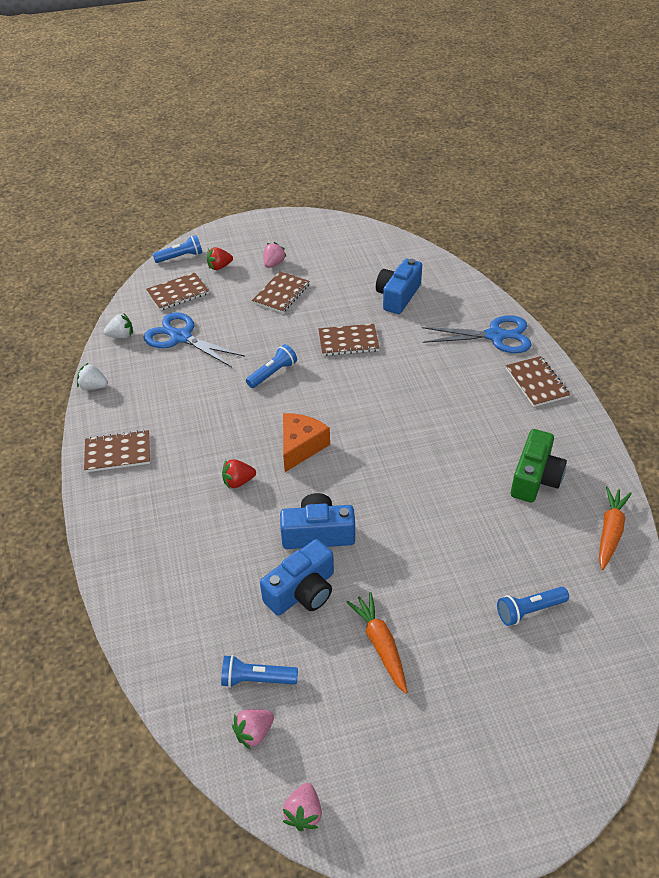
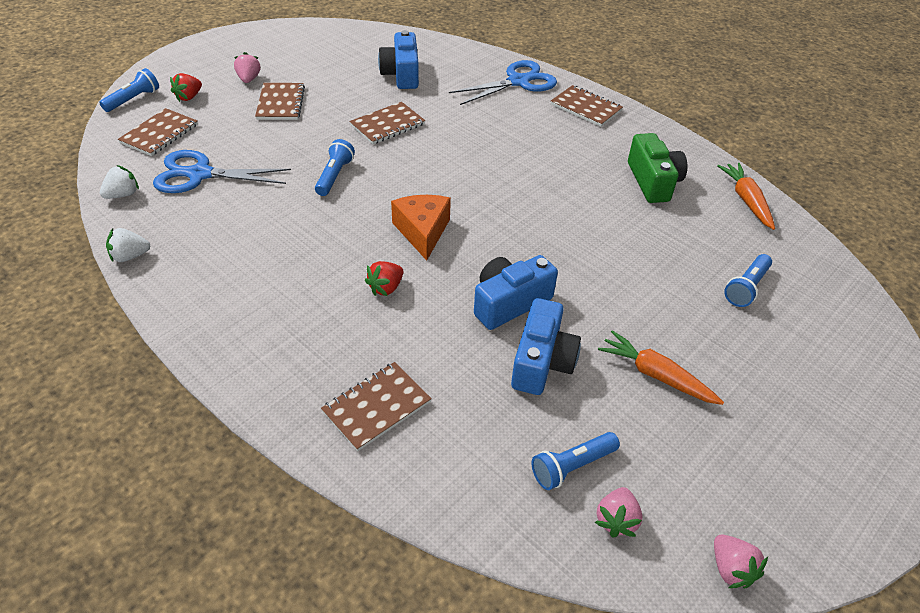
camera: 35 degrees left, 0 degrees up
brown notebook [84,430,150,472] -> brown notebook moved to [321,362,432,451]

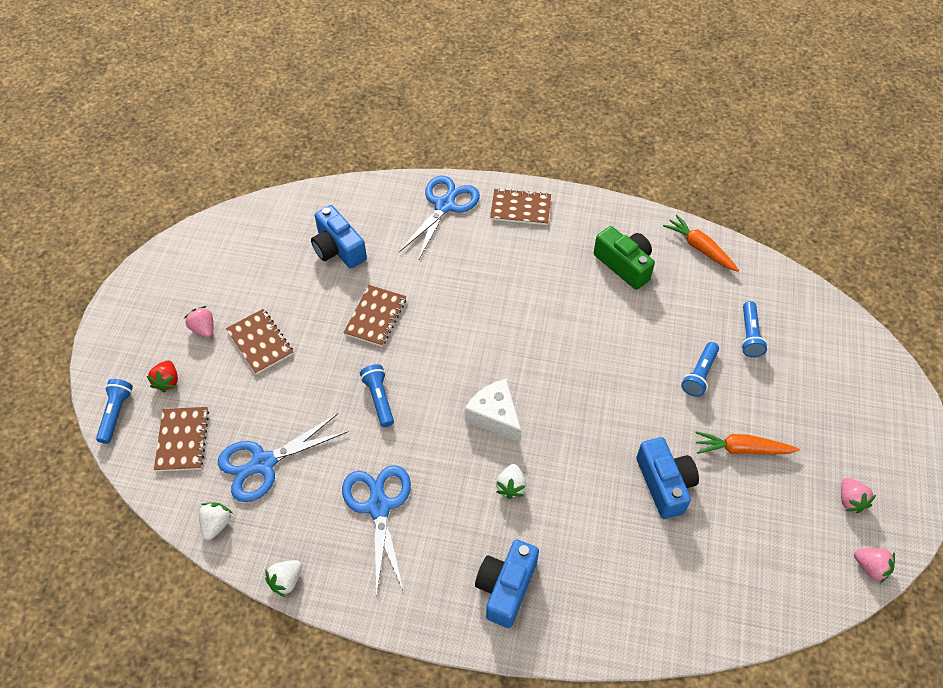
camera: 30 degrees left, 10 degrees up
brown notebook [321,362,432,451] -> none
red strawberry [365,261,404,296] -> white strawberry [496,464,527,499]
orange cheese [391,195,451,261] -> white cheese [465,379,521,443]
blue camera [474,255,558,330] -> blue camera moved to [475,540,539,628]
blue flashlight [531,432,620,490] -> blue flashlight moved to [681,342,719,397]
pink strawberry [595,487,643,538] -> pink strawberry moved to [841,478,876,513]
none -> blue scissors [342,465,411,597]

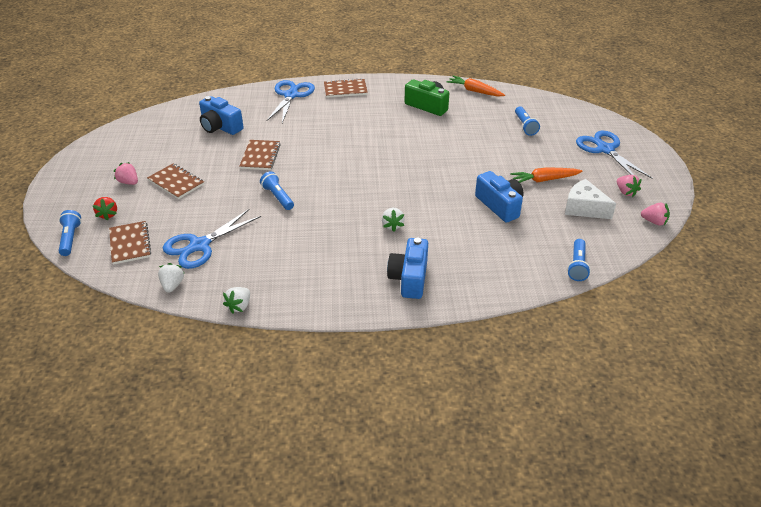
camera: 15 degrees left, 15 degrees down
blue scissors [342,465,411,597] -> blue scissors moved to [576,131,653,179]
white cheese [465,379,521,443] -> white cheese moved to [565,179,616,219]
blue flashlight [681,342,719,397] -> blue flashlight moved to [567,239,591,281]

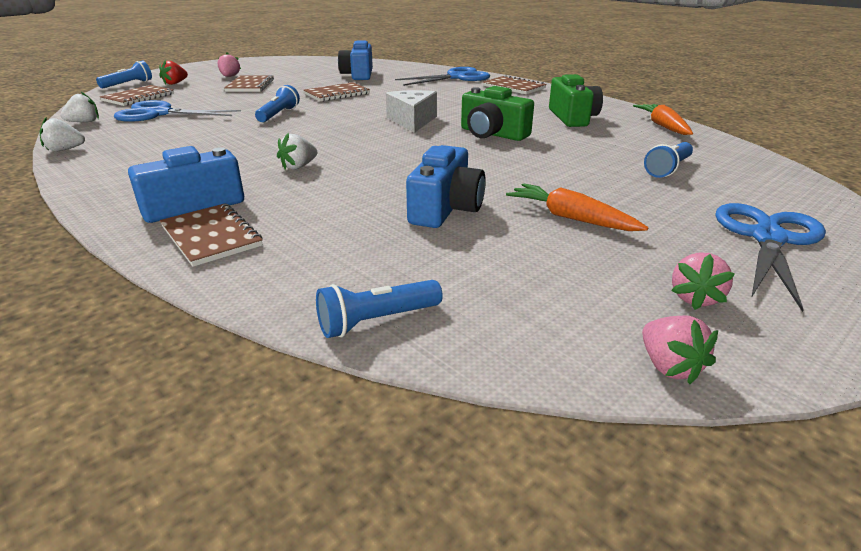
camera: 50 degrees right, 10 degrees down
white cheese [565,179,616,219] -> white cheese moved to [386,90,437,133]
none -> brown notebook [160,204,263,267]
none -> green camera [461,86,534,141]

